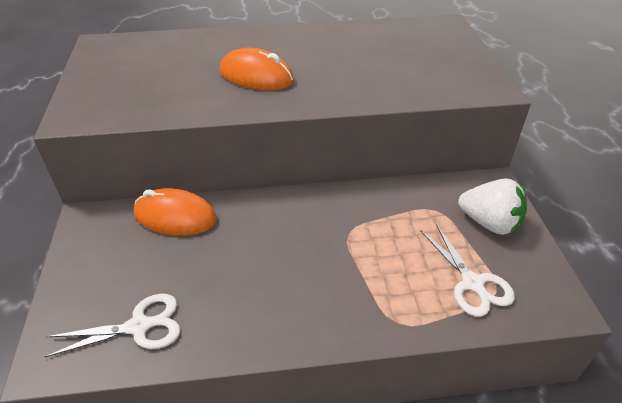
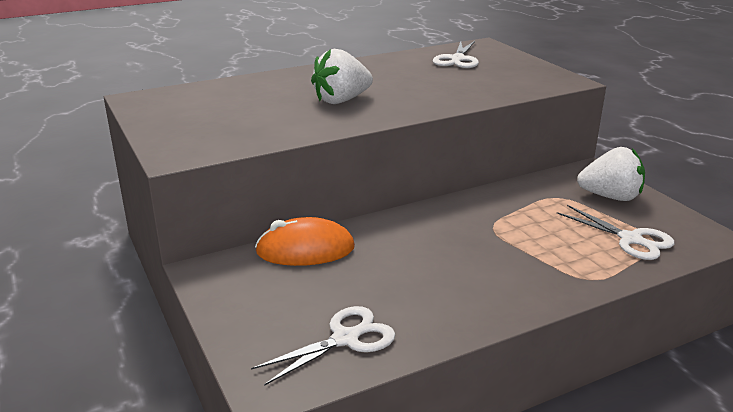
camera: 20 degrees left, 15 degrees down
orange mouse [220,48,294,90] -> white strawberry [311,49,373,104]
none -> white scissors [433,41,479,68]

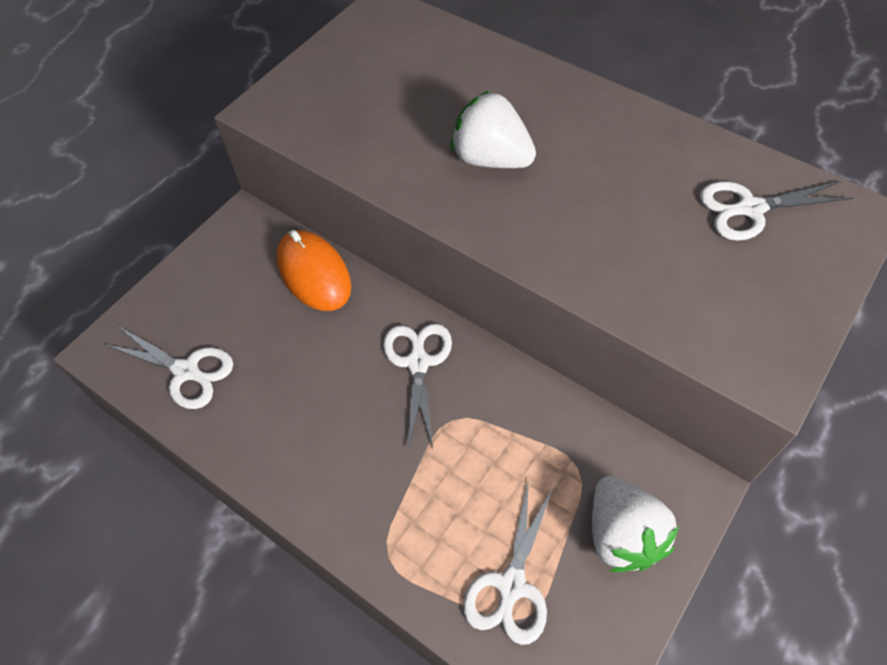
camera: 65 degrees right, 30 degrees up
none -> white scissors [383,324,452,449]

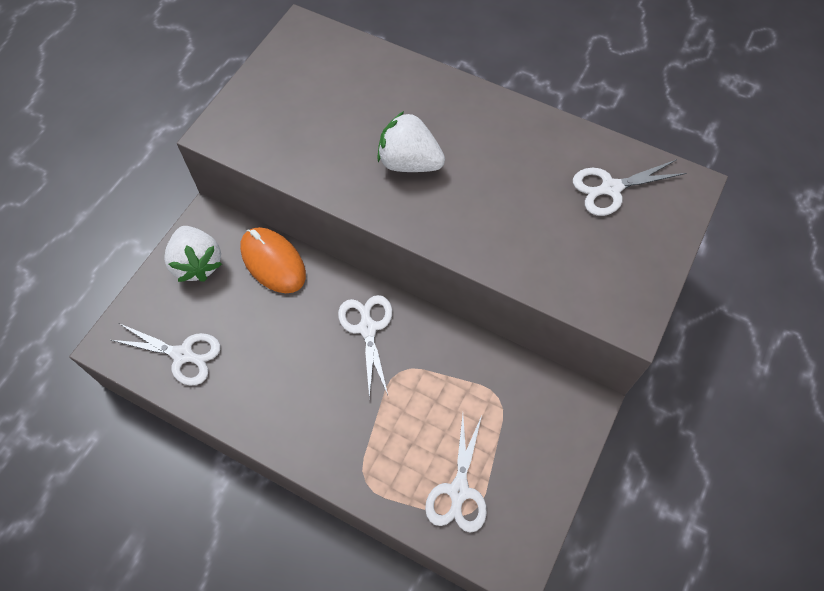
camera: 10 degrees left, 5 degrees up
white strawberry [592,476,679,572] -> white strawberry moved to [164,226,222,282]

